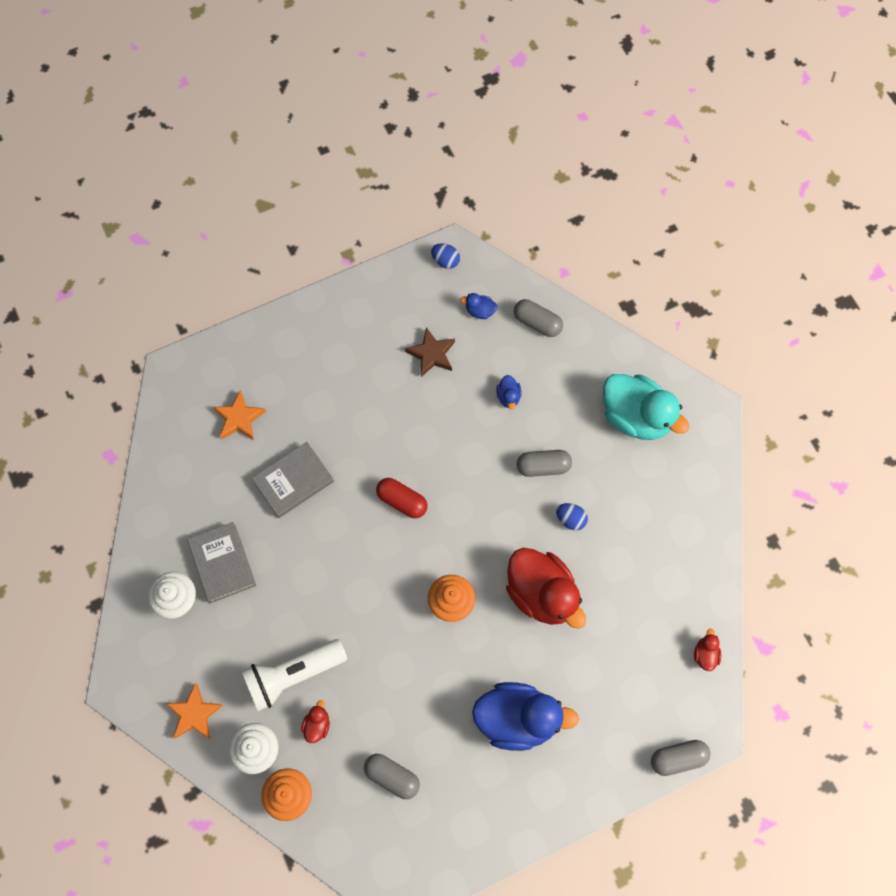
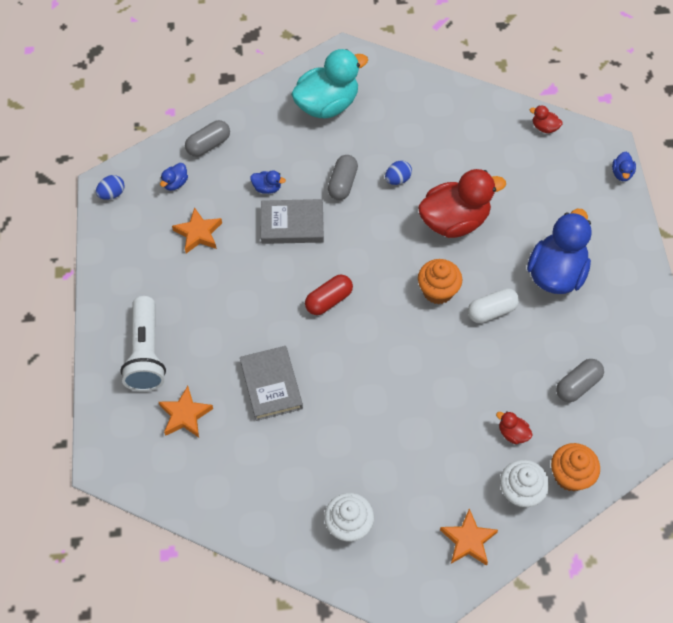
camera: 70 degrees left, 10 degrees down
grey book [187,522,256,603] -> grey book moved to [261,199,324,244]
white flashlight [242,639,347,711] -> white flashlight moved to [120,296,166,392]
brown star [405,327,455,377] -> orange star [172,207,222,253]
grey capsule [651,740,710,776] -> blue duck [612,152,636,181]
none -> white capsule [468,288,519,323]

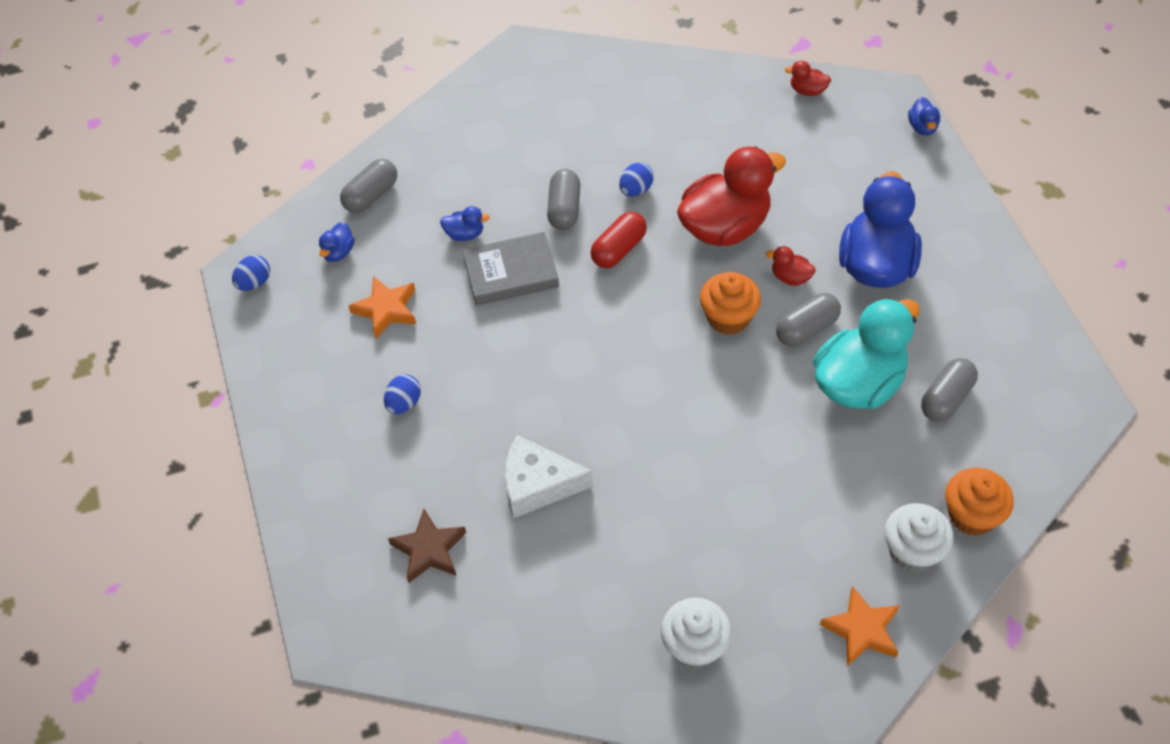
camera: 10 degrees left, 5 degrees down
white flashlight [120,296,166,392] -> none
orange star [159,386,213,438] -> brown star [388,509,466,583]
grey book [240,346,303,421] -> white cheese [505,435,593,519]
turquoise duck [291,49,368,119] -> turquoise duck moved to [813,298,920,409]
red capsule [305,274,353,315] -> red capsule moved to [591,212,647,268]
white capsule [468,288,519,323] -> grey capsule [776,293,841,347]
red duck [496,411,533,444] -> red duck moved to [766,246,815,286]
none -> blue egg [384,374,421,414]

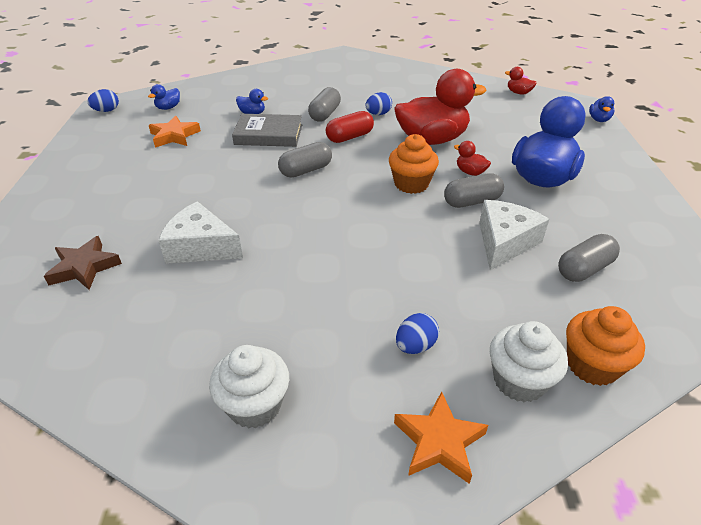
camera: 15 degrees right, 15 degrees down
grey capsule [340,159,397,213] -> grey capsule moved to [278,142,332,177]
blue egg [384,374,421,414] -> blue egg moved to [396,313,439,354]
turquoise duck [813,298,920,409] -> white cheese [479,200,549,270]

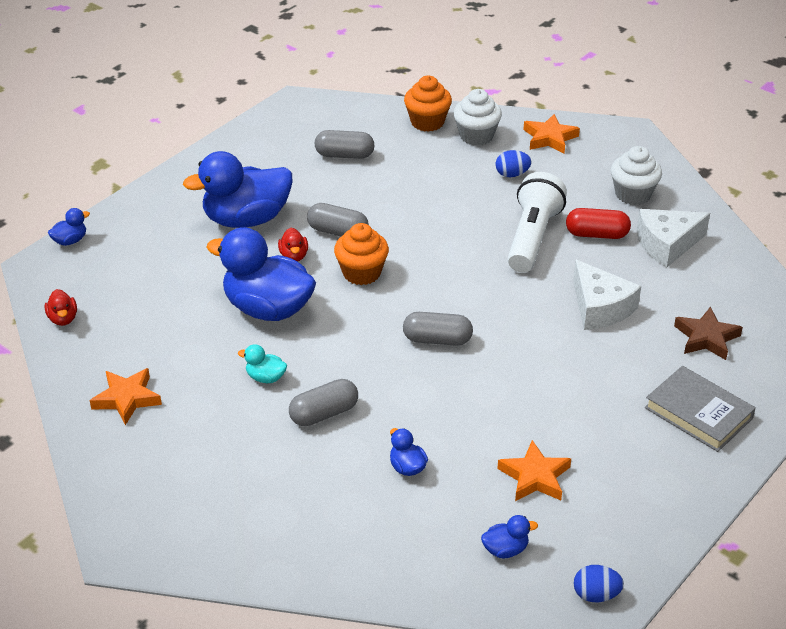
camera: 140 degrees left, 0 degrees up
grey book [232,114,302,147] -> grey book moved to [645,366,756,452]
red capsule [326,111,374,143] -> red capsule moved to [566,208,631,239]
blue egg [365,92,392,115] -> turquoise duck [238,344,287,383]
red duck [394,69,486,145] -> blue duck [207,227,316,321]
white cheese [479,200,549,270] -> white cheese moved to [636,209,710,268]
none -> orange star [90,368,162,425]
none -> white flashlight [508,172,567,273]

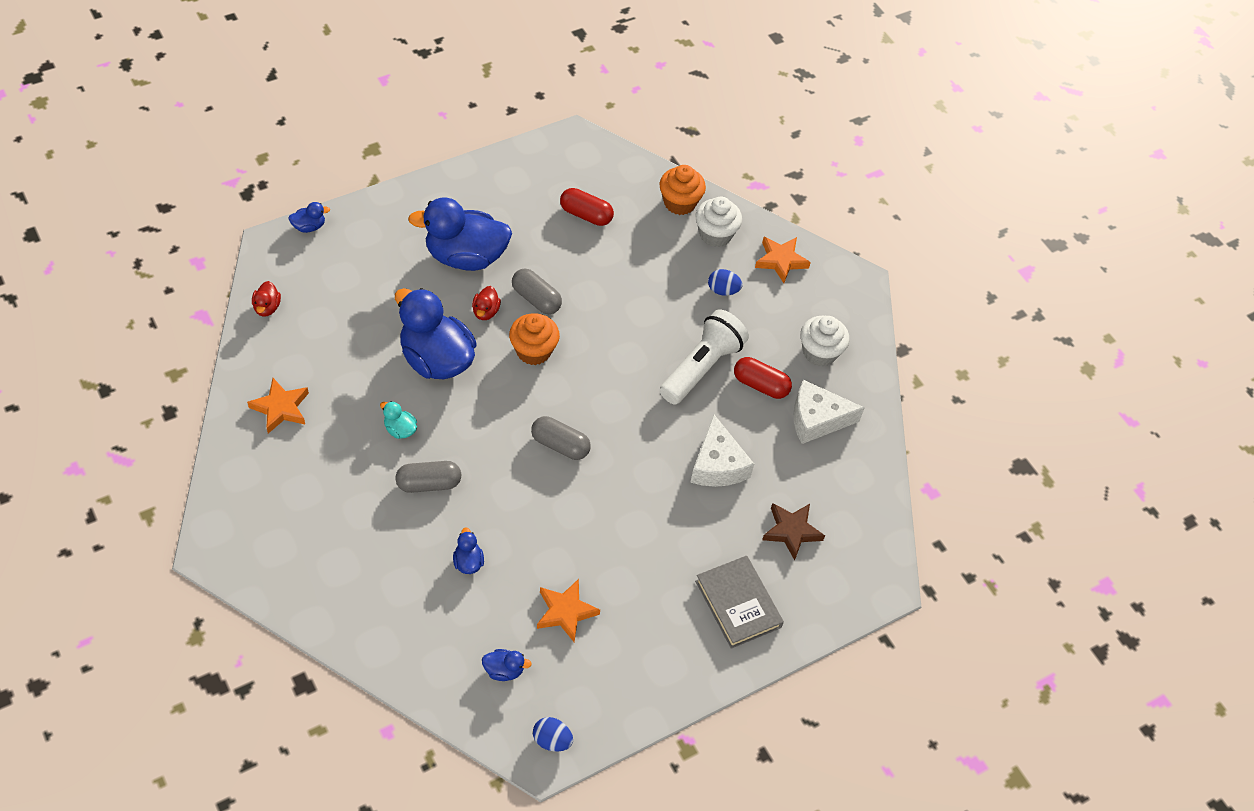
camera: 15 degrees right, 15 degrees up
grey capsule [315,130,374,159] -> red capsule [560,188,614,226]

